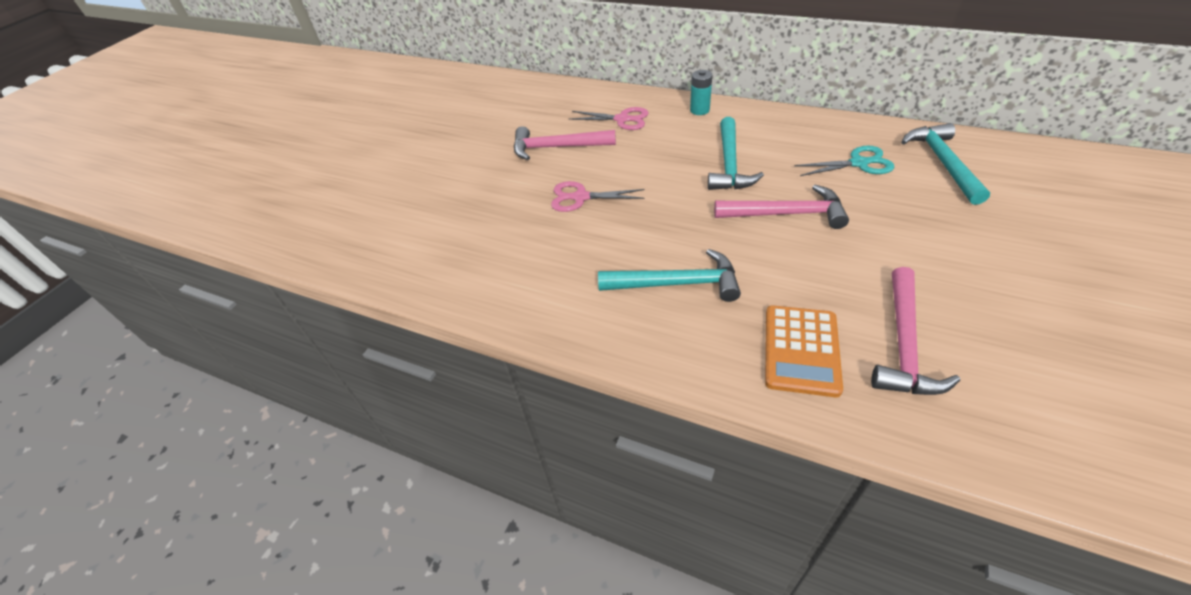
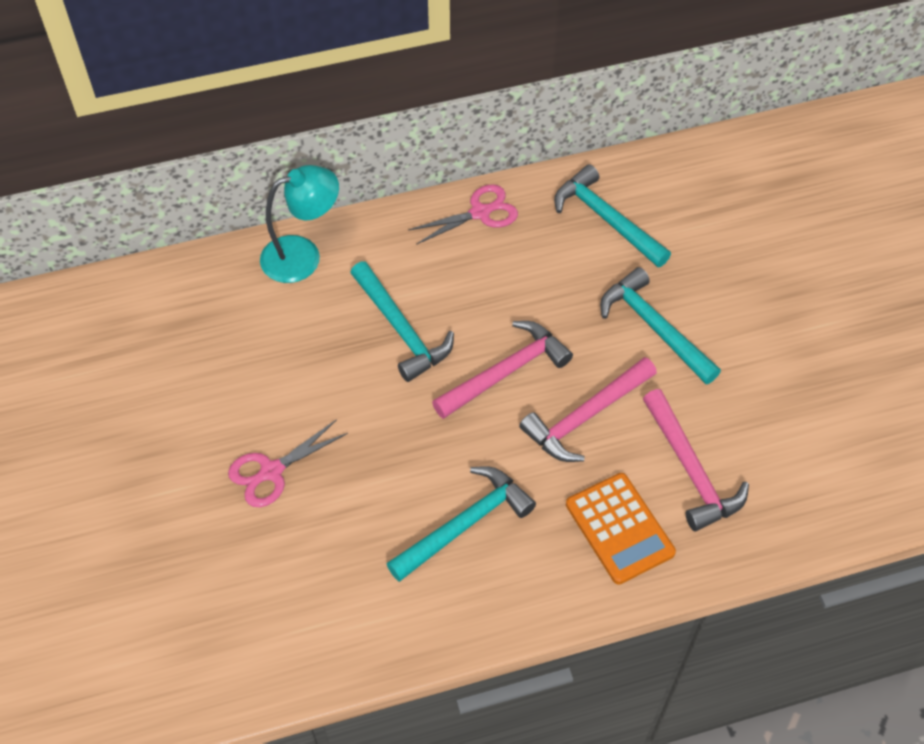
camera: 45 degrees left, 10 degrees up
pink hammer [514,126,616,160] -> pink hammer moved to [519,357,657,462]
pink scissors [569,107,648,130] -> pink scissors moved to [408,184,518,245]
turquoise battery [690,70,712,115] -> turquoise lamp [260,165,339,283]
turquoise scissors [794,146,894,176] -> none
none -> turquoise hammer [600,267,721,384]

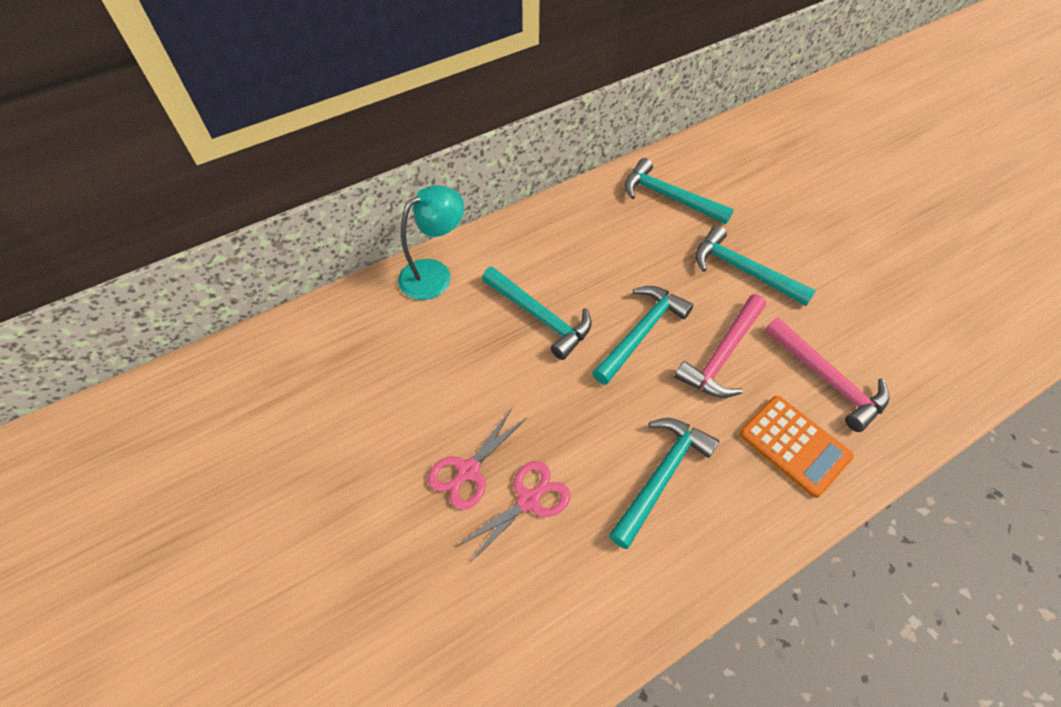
camera: 15 degrees left, 0 degrees up
pink scissors [408,184,518,245] -> pink scissors moved to [456,461,571,564]
pink hammer [432,321,573,419] -> turquoise hammer [592,286,694,385]

